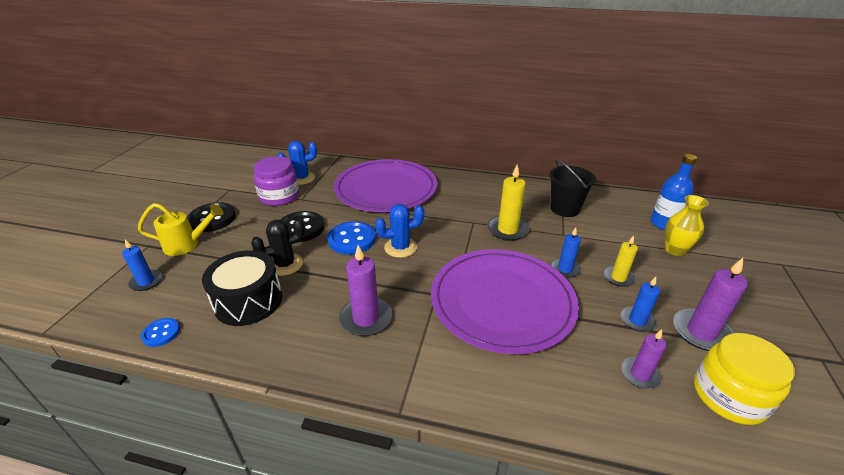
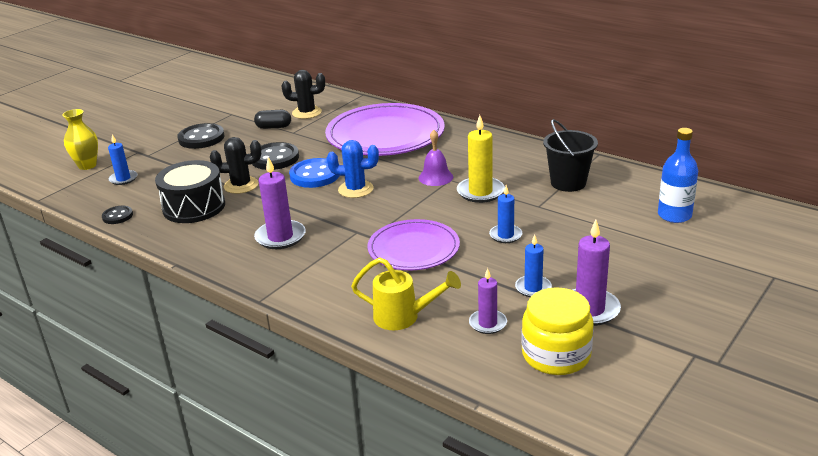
camera: 25 degrees right, 5 degrees down
yellow watering can [138,203,224,256] -> yellow watering can moved to [351,257,461,330]
blue button [141,318,180,347] -> black button [102,205,133,224]
purple jar [253,156,299,206] -> black capsule [254,110,291,129]
blue cactus [278,141,317,185] -> black cactus [282,70,325,119]
purple plate [431,249,579,354] -> purple plate [368,219,460,270], size x0.61
yellow candle [604,235,638,287] -> none
yellow vase [665,195,709,256] -> yellow vase moved to [62,109,98,170]
none -> purple bell [419,130,453,186]

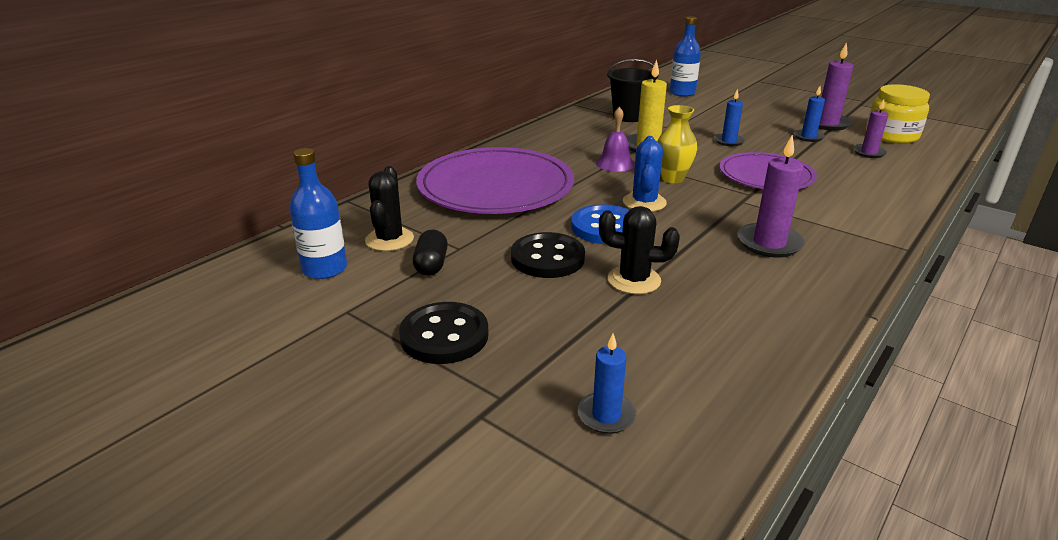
camera: 90 degrees left, 0 degrees up
yellow vase [62,109,98,170] -> yellow vase moved to [657,105,697,183]
black button [102,205,133,224] -> none
black drum [155,160,225,223] -> none
black cactus [210,137,261,194] -> black cactus turned 75 degrees counterclockwise [599,206,680,294]
yellow watering can [351,257,461,330] -> none
none -> blue bottle [289,148,347,279]

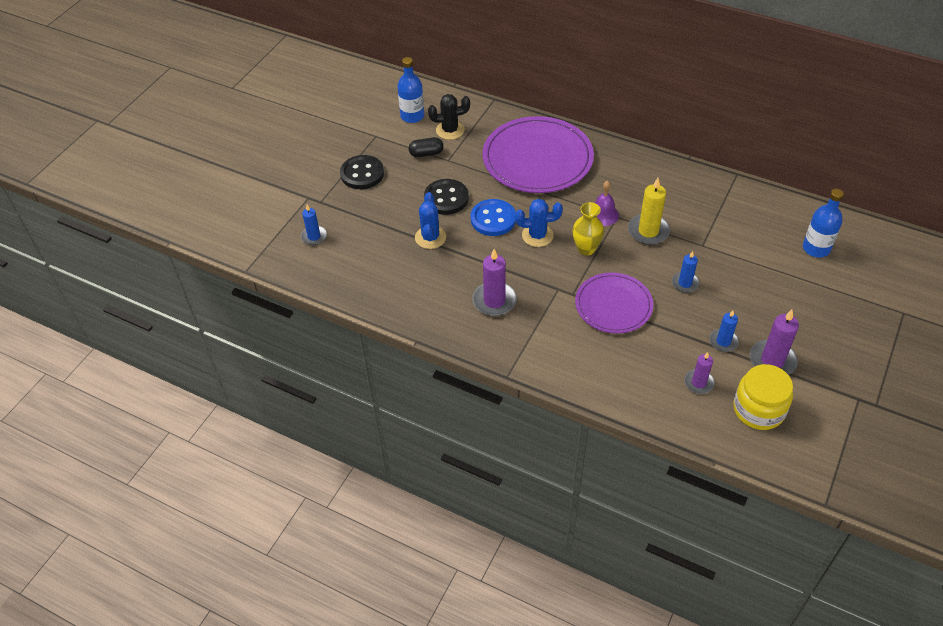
camera: 80 degrees right, 20 degrees up
black cactus [599,206,680,294] -> blue cactus [415,192,446,249]
black bucket [607,59,659,122] -> none

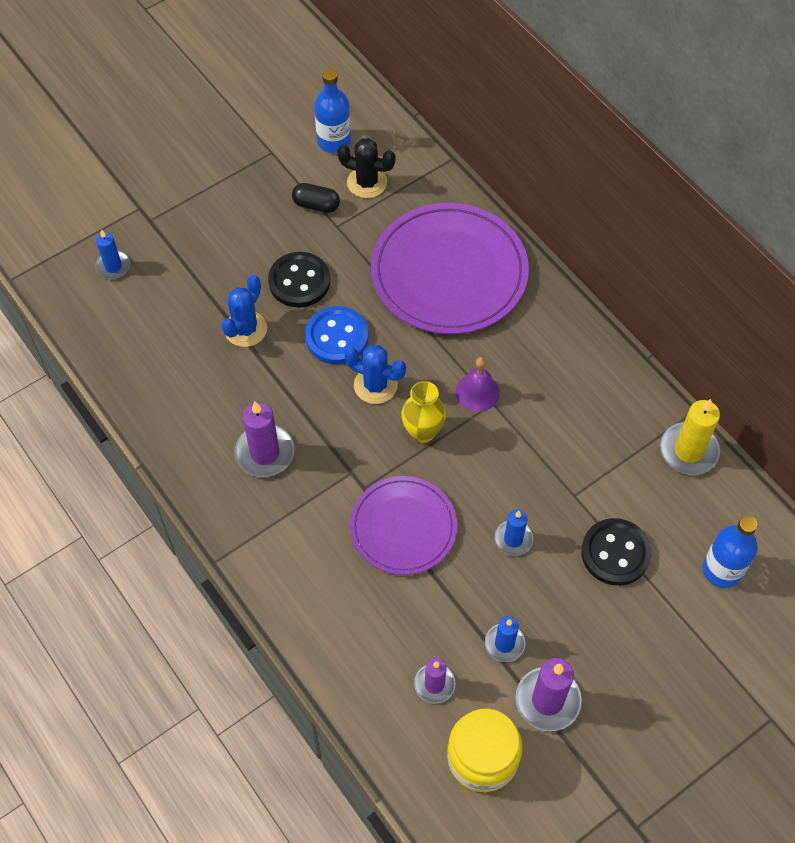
camera: 25 degrees right, 10 degrees up
black button [340,155,384,189] -> black button moved to [581,518,652,586]
yellow candle [628,178,670,245] -> yellow candle moved to [660,399,720,475]

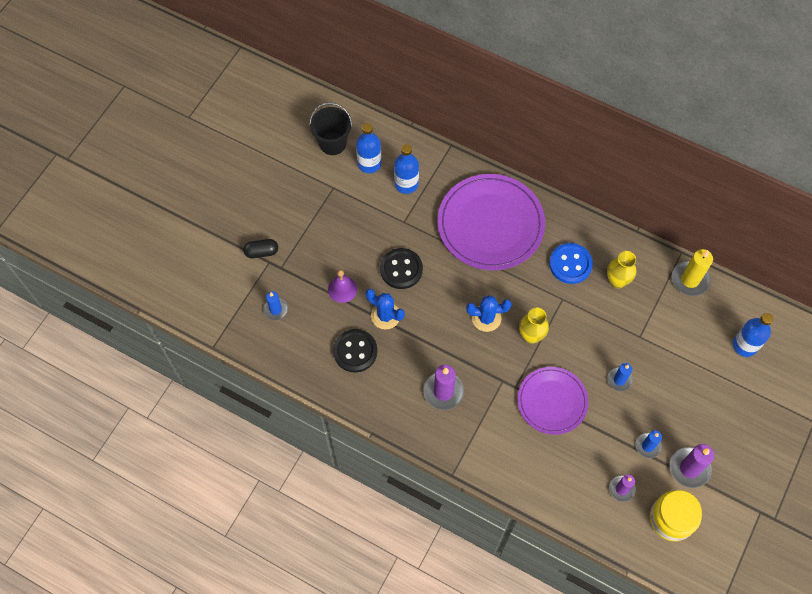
camera: 25 degrees left, 5 degrees up
blue cactus [221,275,267,347] -> blue cactus turned 60 degrees counterclockwise [366,289,405,329]
black capsule [292,183,340,213] -> black capsule moved to [243,239,278,258]
blue button [305,306,369,364] -> blue button moved to [549,243,593,284]
black cactus [337,138,396,198] -> blue bottle [394,144,419,194]
purple bell [456,357,500,412] -> purple bell moved to [328,270,357,303]
black button [581,518,652,586] -> black button moved to [333,329,377,373]
none -> black bucket [309,102,352,155]
none -> yellow vase [607,251,636,288]

